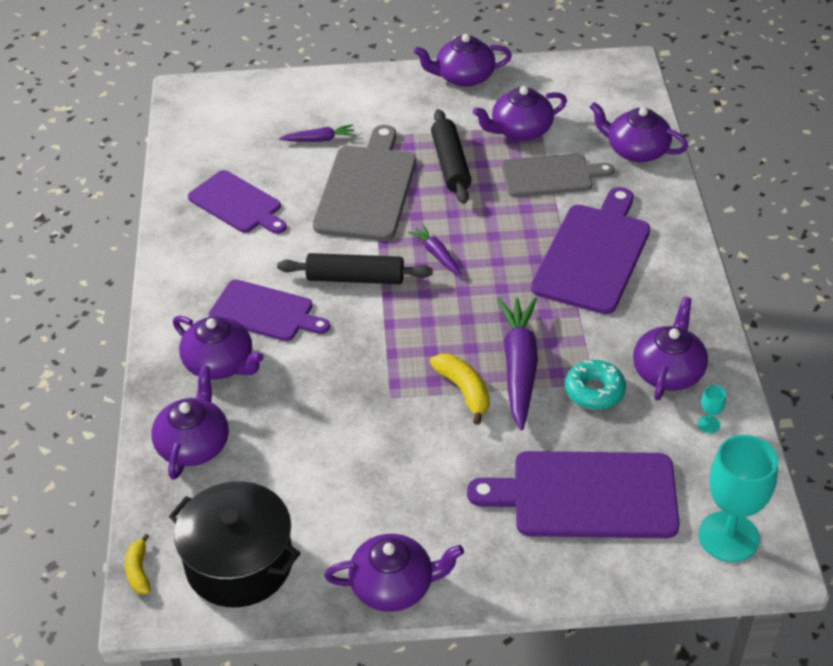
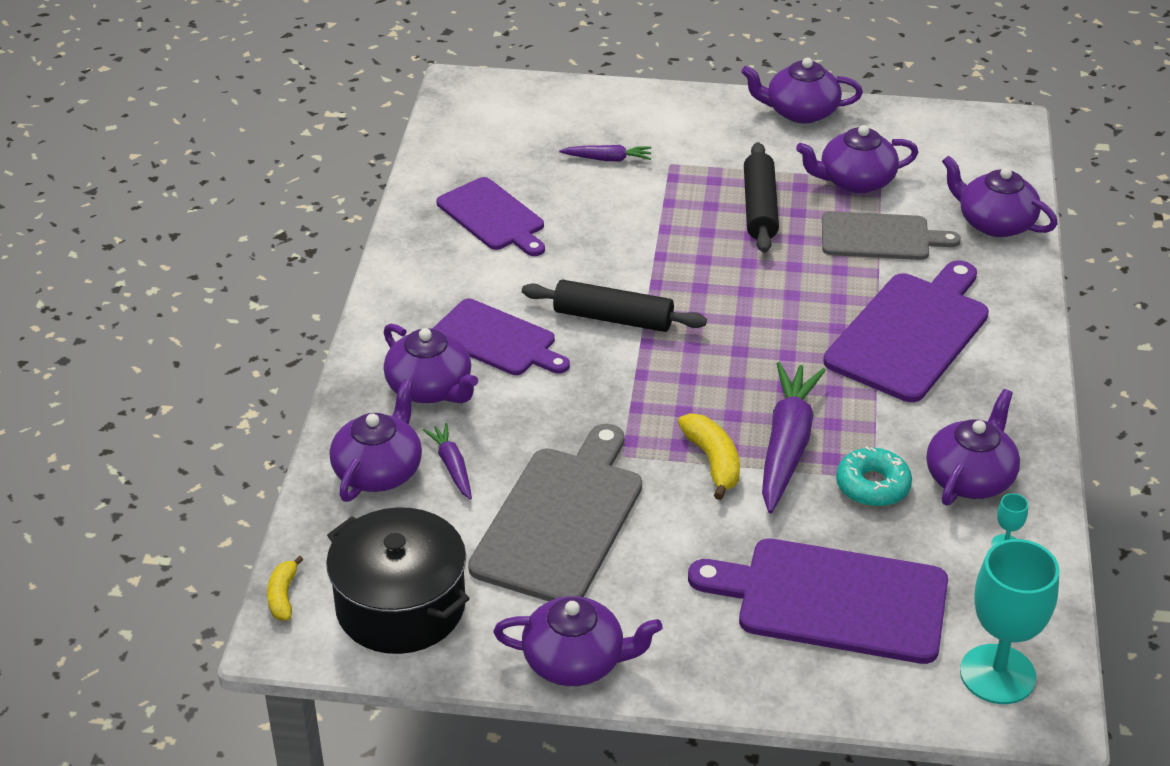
camera: 10 degrees right, 5 degrees down
grey cutting board [313,125,416,241] -> grey cutting board moved to [468,424,642,601]
purple carrot [408,224,462,276] -> purple carrot moved to [423,423,472,500]

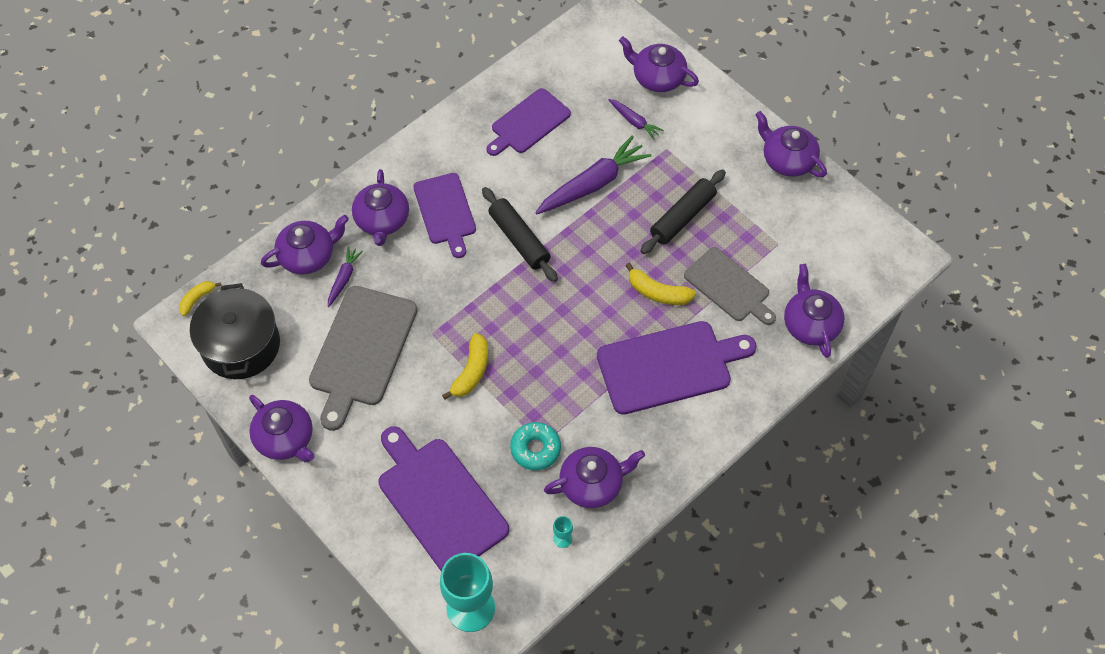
camera: 40 degrees right, 20 degrees up
purple cutting board [436,177,545,256] -> purple cutting board turned 45 degrees clockwise [486,88,571,156]
grey cutting board [468,424,642,601] -> grey cutting board turned 135 degrees clockwise [309,286,417,431]
purple carrot [762,362,826,513] -> purple carrot moved to [535,136,652,214]
purple teapot [796,125,918,193] -> purple teapot moved to [619,36,699,92]
none -> yellow banana [625,263,696,305]

